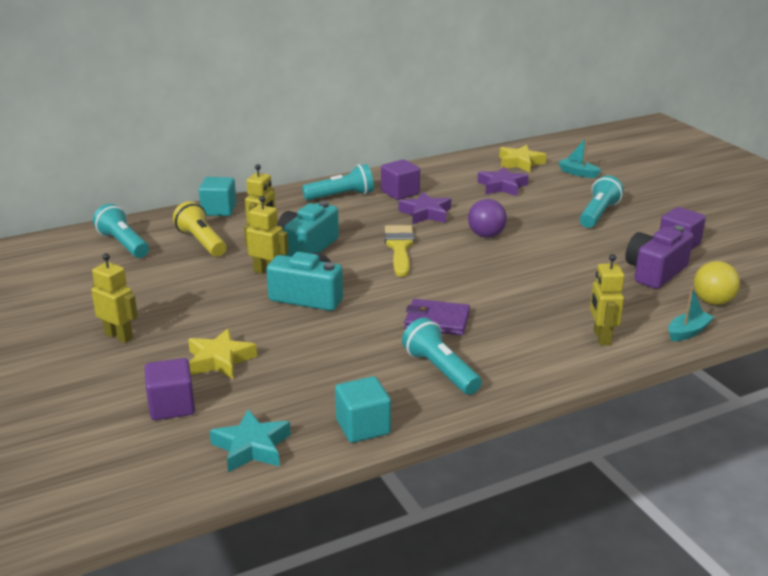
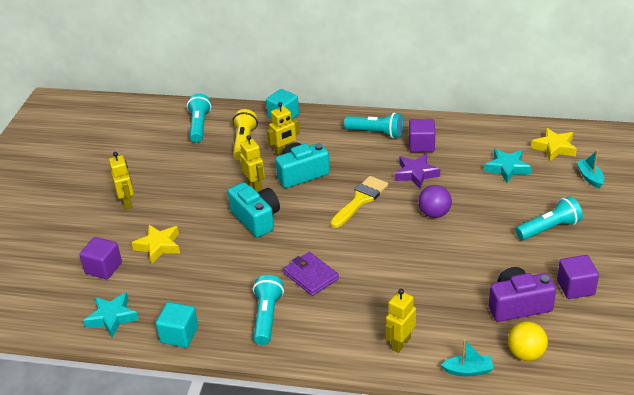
camera: 40 degrees right, 10 degrees up
purple star [478,167,529,196] -> turquoise star [484,149,531,183]

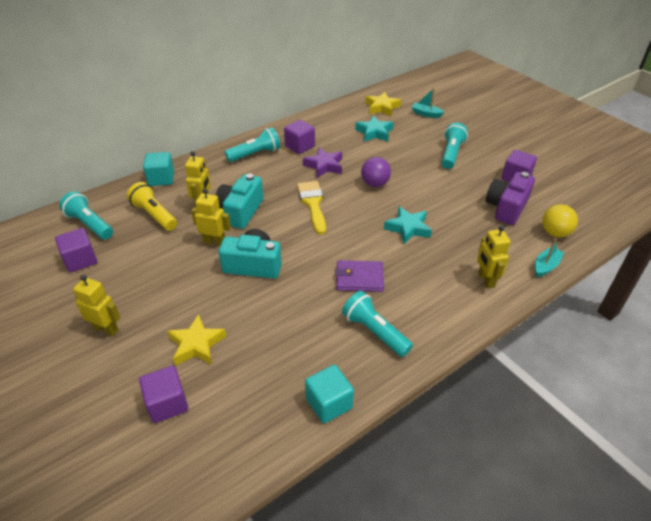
camera: 50 degrees left, 5 degrees up
turquoise star [83,292,139,338] -> turquoise star moved to [384,206,432,244]
none -> purple cube [55,228,97,272]

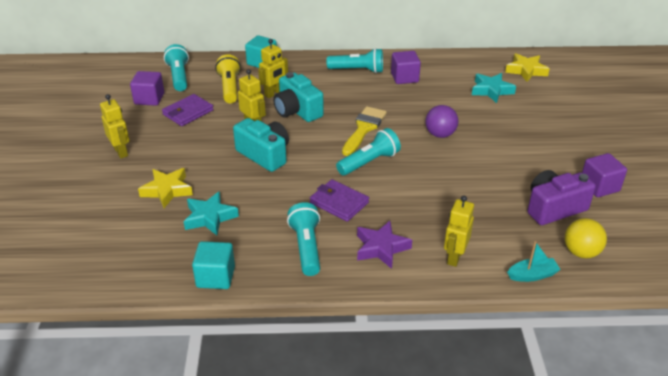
camera: 35 degrees right, 5 degrees down
purple cube [139,366,188,423] -> none
turquoise camera [216,174,263,229] -> turquoise camera turned 90 degrees counterclockwise [273,72,324,122]
purple star [303,147,342,178] -> purple star moved to [357,221,412,269]
turquoise star [384,206,432,244] -> turquoise star moved to [183,191,239,236]
turquoise boat [412,88,444,118] -> none
turquoise flashlight [441,122,468,169] -> turquoise flashlight moved to [336,128,401,175]
none -> purple wallet [162,94,214,126]

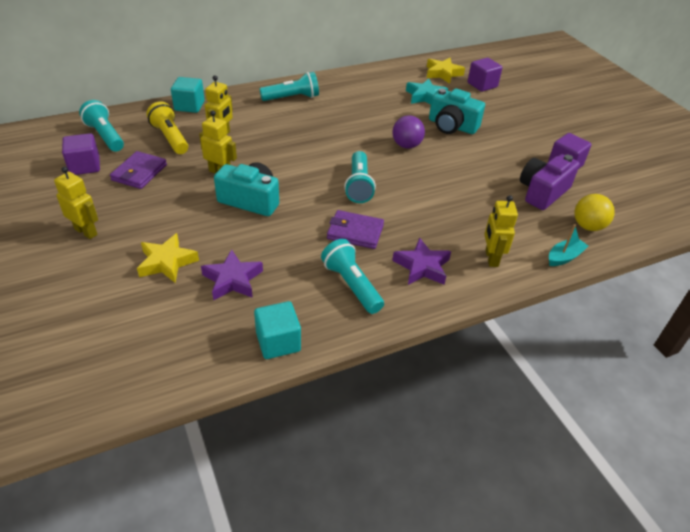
camera: 25 degrees left, 5 degrees up
turquoise star [183,191,239,236] -> purple star [201,249,263,301]
turquoise camera [273,72,324,122] -> turquoise camera moved to [429,89,485,134]
turquoise flashlight [336,128,401,175] -> turquoise flashlight turned 150 degrees clockwise [344,151,376,203]
yellow brush [342,106,387,156] -> none
purple cube [391,51,421,84] -> purple cube moved to [468,58,502,92]

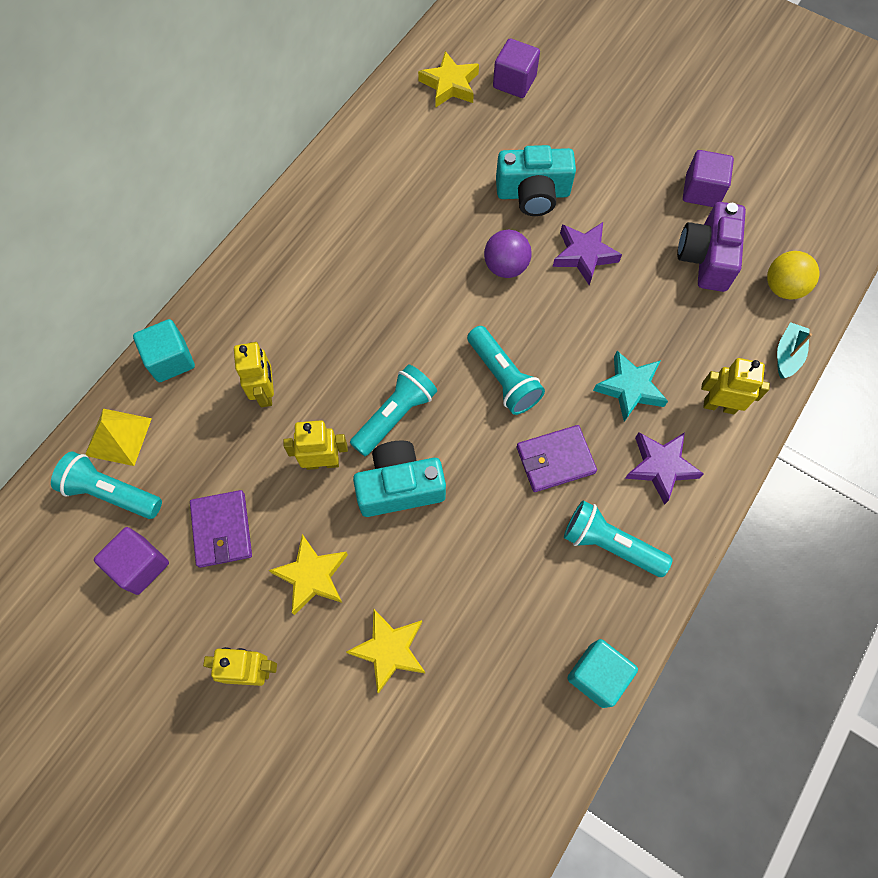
camera: 30 degrees left, 25 degrees up
yellow flashlight [146,101,188,154] -> none
purple star [201,249,263,301] -> purple star moved to [553,222,622,285]
turquoise flashlight [259,72,319,101] -> turquoise flashlight moved to [350,364,437,456]
turquoise star [406,79,448,104] -> turquoise star moved to [593,351,668,422]
yellow robot [484,195,518,267] -> yellow robot turned 135 degrees clockwise [701,358,770,414]
none -> yellow pyramid [85,409,152,466]
none -> yellow star [268,534,348,615]

